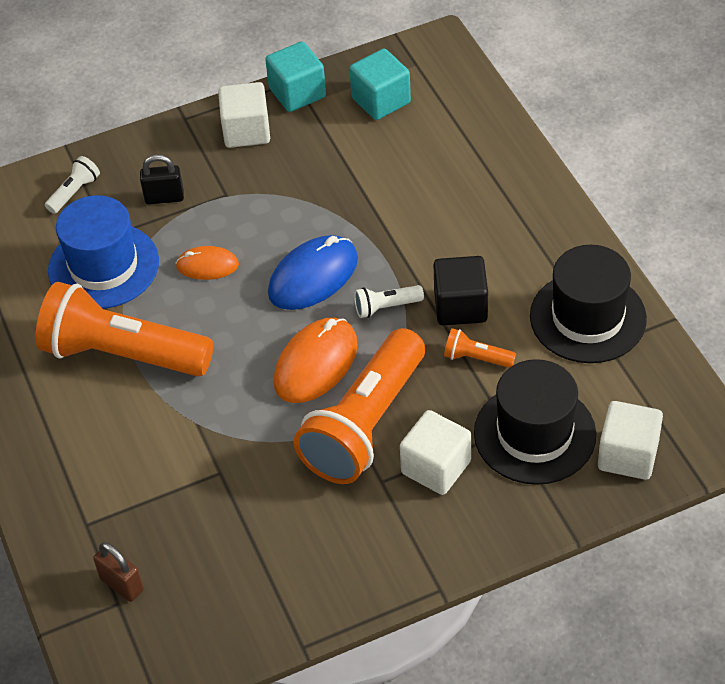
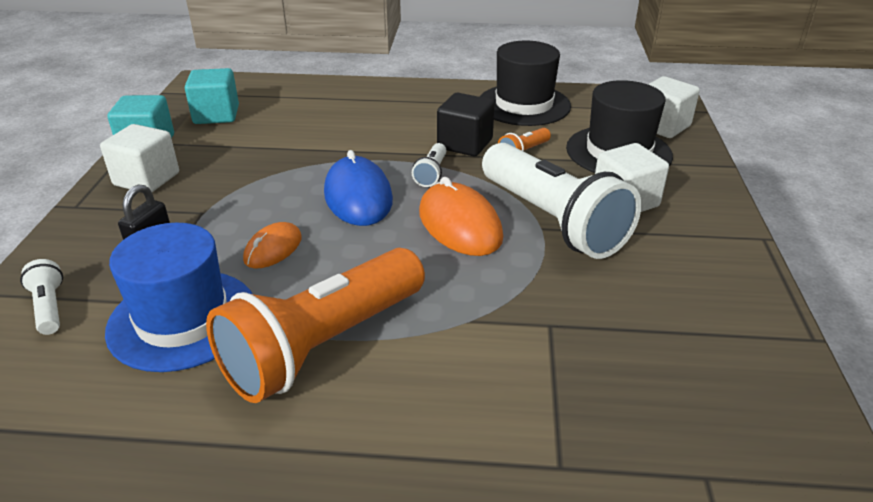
camera: 65 degrees left, 15 degrees down
brown padlock [93,542,144,602] -> none
orange flashlight [293,328,425,484] -> white flashlight [482,143,641,259]

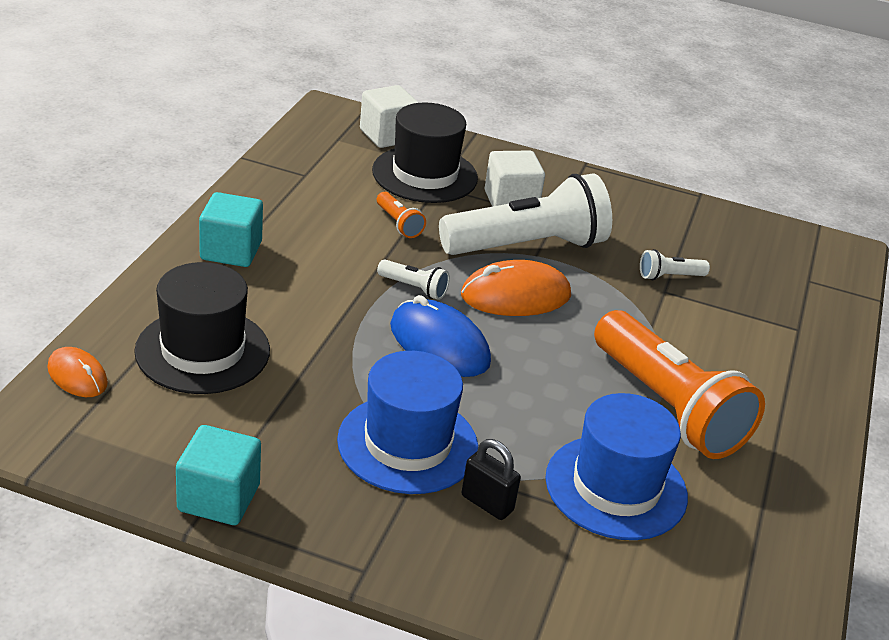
camera: 80 degrees left, 0 degrees up
white flashlight [20,259,63,335] -> white flashlight moved to [640,249,710,280]
white cube [100,124,179,192] -> none
turquoise cube [185,68,239,124] -> turquoise cube moved to [199,192,263,267]
orange mouse [243,222,302,269] -> orange mouse moved to [47,347,108,397]
blue mouse [324,150,393,226] -> blue mouse turned 45 degrees clockwise [390,295,491,377]
black cube [437,93,495,156] -> none
black hat [480,41,571,126] -> black hat moved to [134,262,270,394]
none -> blue hat [337,351,478,494]

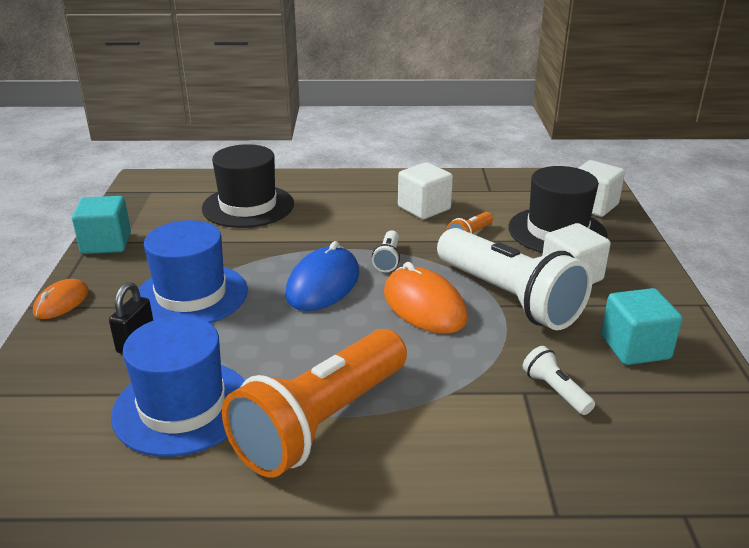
camera: 75 degrees right, 5 degrees down
orange mouse [47,347,108,397] -> orange mouse moved to [33,279,89,319]
turquoise cube [199,192,263,267] -> turquoise cube moved to [601,288,683,365]
none -> white cube [398,162,453,219]

